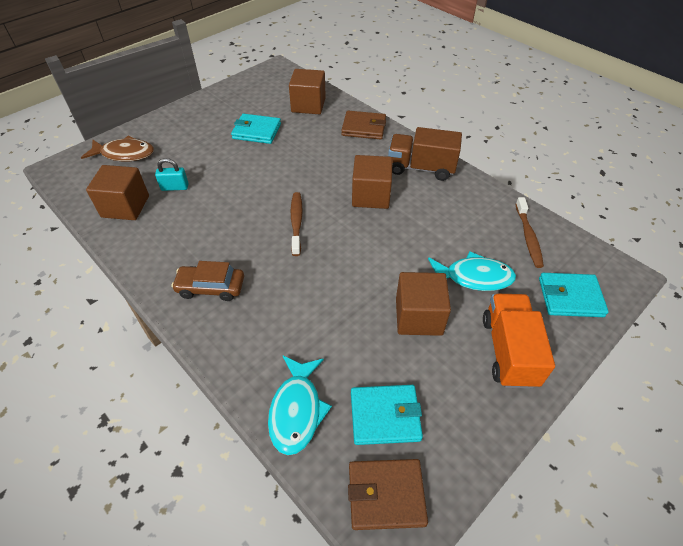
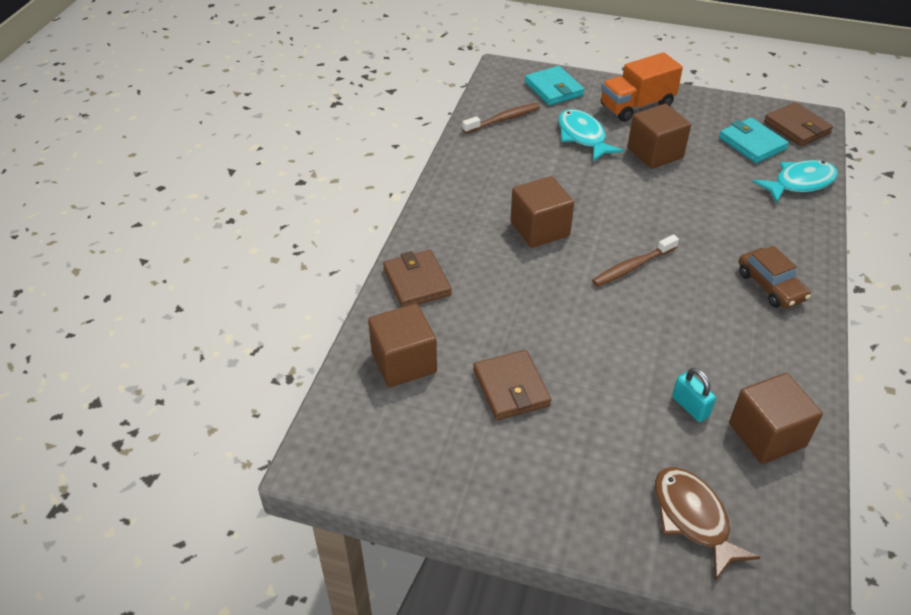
camera: 120 degrees left, 5 degrees down
turquoise wallet [231,114,281,144] -> brown wallet [473,350,551,420]
brown truck [388,127,462,181] -> none

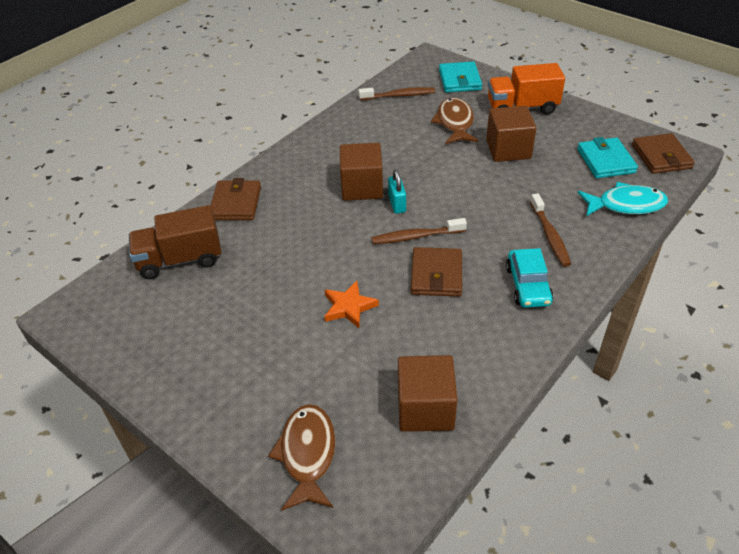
camera: 25 degrees right, 0 degrees up
brown cube [368,304,437,387] -> brown truck [129,205,221,279]
brown wallet [473,350,551,420] -> brown wallet moved to [411,247,462,297]
turquoise fish [558,109,624,161] -> brown fish [431,97,478,144]
turquoise padlock [672,368,716,422] -> turquoise padlock moved to [388,169,406,214]
brown car [739,246,811,308] -> turquoise car [506,248,553,308]
none -> orange star [324,281,379,328]
none -> brown toothbrush [530,193,571,267]

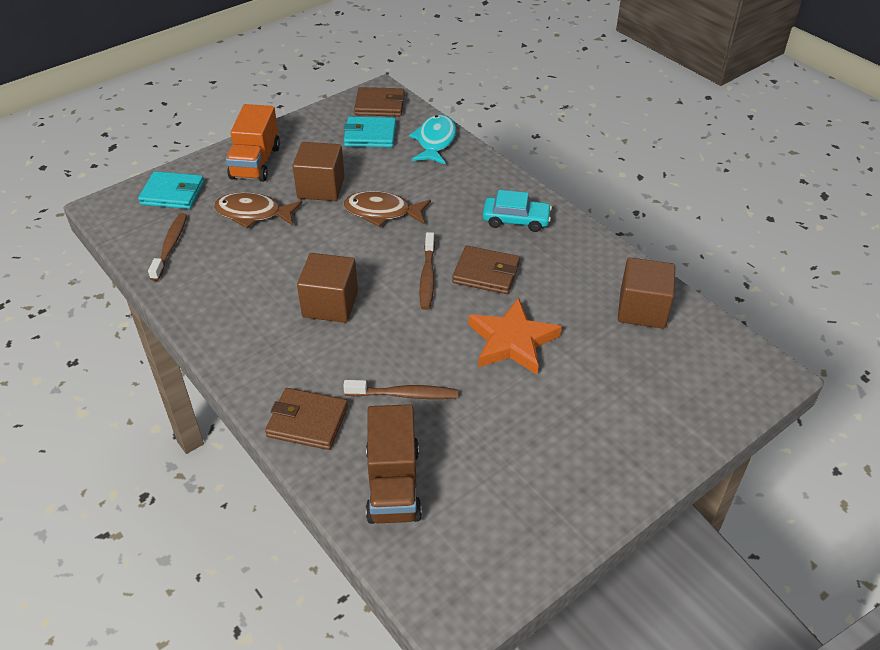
camera: 80 degrees left, 0 degrees up
brown fish [268,404,336,510] -> brown fish moved to [344,191,431,227]
orange star [324,281,379,328] -> orange star [468,298,562,375], size x1.60
turquoise padlock [388,169,406,214] -> none
brown toothbrush [530,193,571,267] -> brown toothbrush moved to [343,380,458,399]

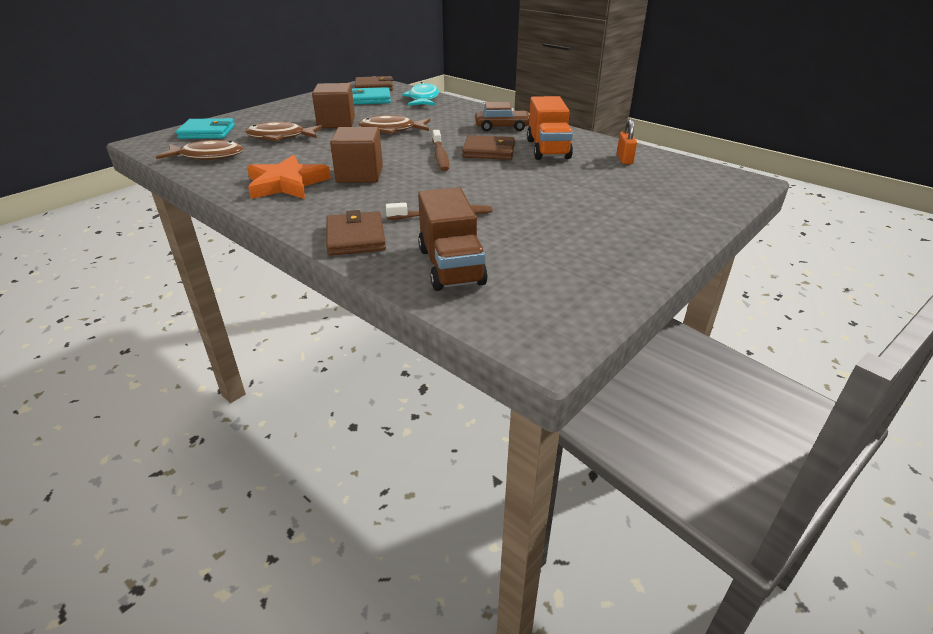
camera: 10 degrees left, 10 degrees down
brown toothbrush [148,213,187,281] -> brown fish [156,140,243,160]
orange truck [226,104,280,182] -> orange truck moved to [527,96,573,160]
brown wallet [265,388,348,450] -> brown wallet turned 75 degrees clockwise [326,210,386,256]
orange star [468,298,562,375] -> orange star moved to [247,155,331,199]
turquoise car [483,190,552,232] -> brown car [475,102,530,131]
brown cube [618,258,675,329] -> orange padlock [617,119,637,164]

